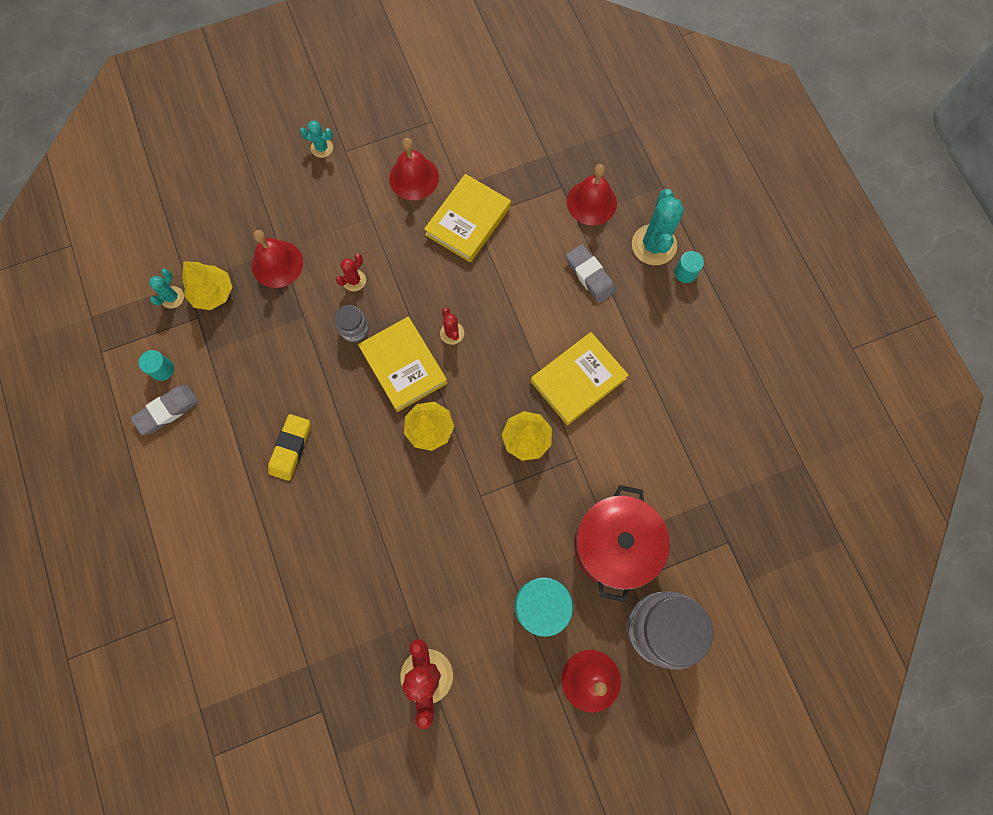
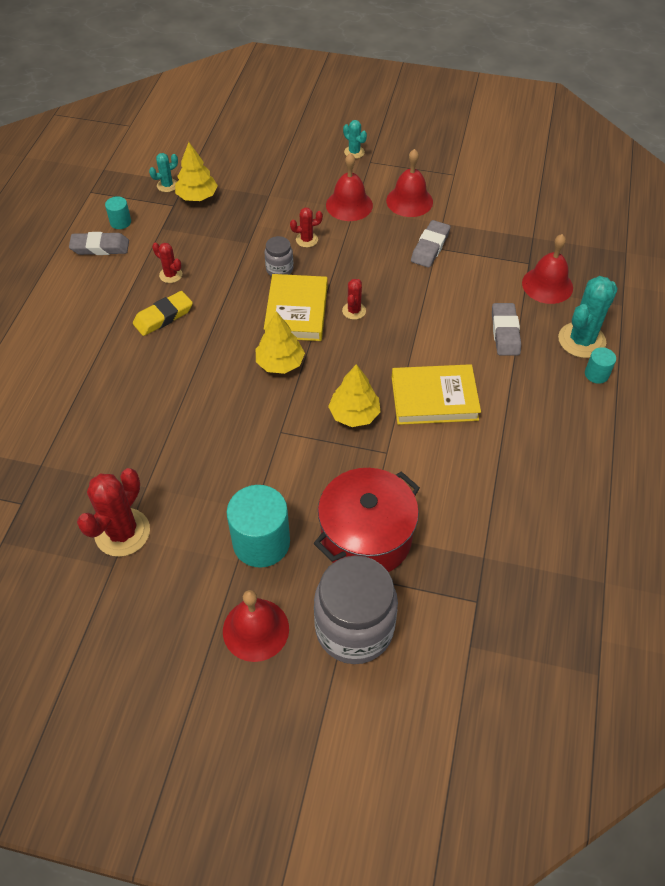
camera: 35 degrees right, 20 degrees down
red bell [252,230,303,288] -> red bell moved to [326,153,373,221]
yellow book [424,174,511,263] -> grey eraser [411,220,450,268]
none -> red cactus [152,243,182,283]

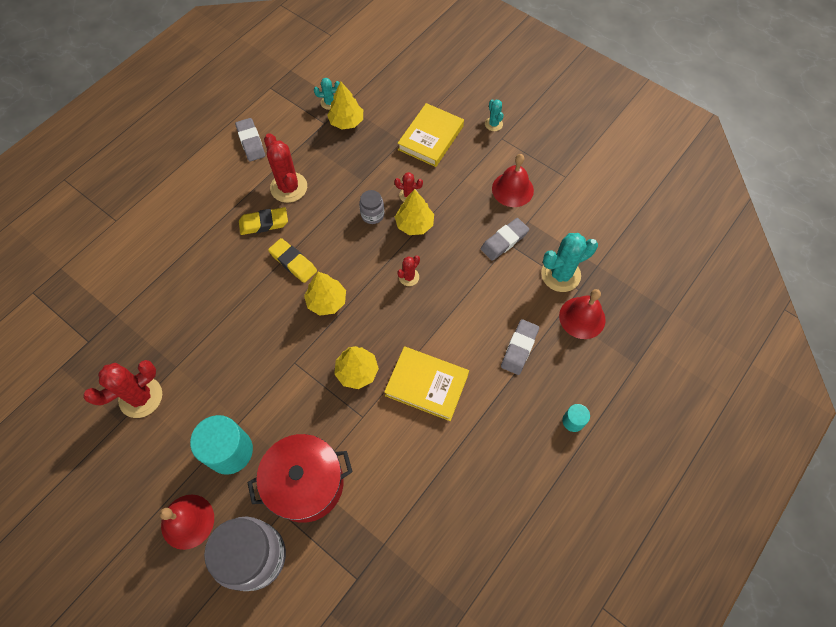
camera: 25 degrees right, 10 degrees up
grey eraser [69,232,129,255] -> grey eraser turned 45 degrees clockwise [235,118,265,161]
turquoise cylinder [105,196,131,229] -> none
red cactus [152,243,182,283] -> red cactus [264,133,307,203], size x1.93
yellow book [264,274,328,341] -> yellow book moved to [398,103,464,167]
red bell [326,153,373,221] -> none
turquoise cactus [558,276,618,358] -> turquoise cactus moved to [541,233,598,292]
none -> yellow eraser [268,238,317,283]
none -> yellow tree [395,189,434,235]

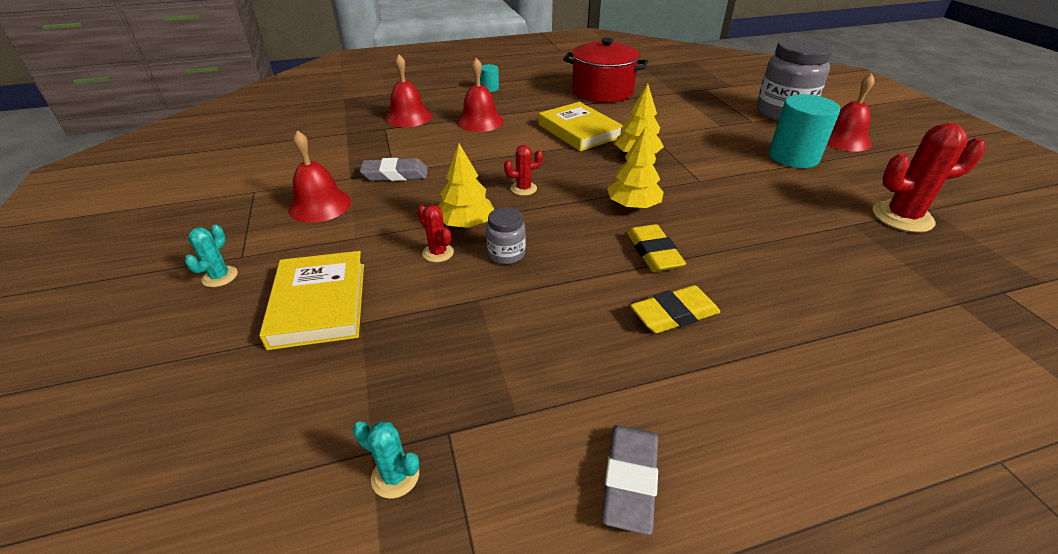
camera: 145 degrees left, 25 degrees down
yellow eraser [239,207,288,235] -> yellow eraser turned 45 degrees counterclockwise [630,285,720,333]
red pot [247,434,353,523] -> red pot moved to [563,38,648,103]
red cactus [264,133,307,203] -> none
yellow tree [327,81,363,129] -> none
yellow book [398,103,464,167] -> yellow book turned 75 degrees counterclockwise [259,251,364,350]
grey eraser [501,319,539,375] -> red bell [457,58,504,132]
turquoise cactus [541,233,598,292] -> none

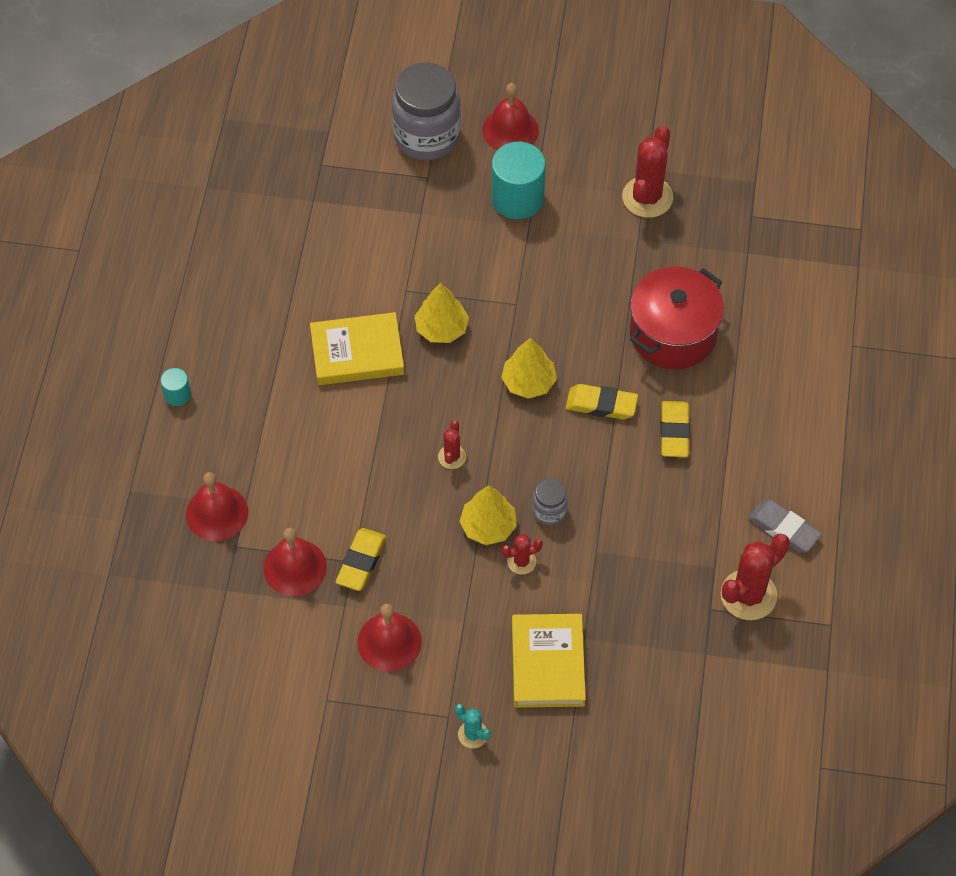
camera: 65 degrees left, 20 degrees up
yellow book [259,251,364,350] -> yellow book turned 75 degrees clockwise [512,614,586,708]
turquoise cactus [353,421,419,499] -> none
grey eraser [360,158,428,181] -> yellow eraser [336,528,386,591]
red bell [457,58,504,132] -> red bell moved to [264,528,327,596]
red pot [563,38,648,103] -> red pot moved to [630,267,724,369]
none -> red cactus [721,534,790,620]

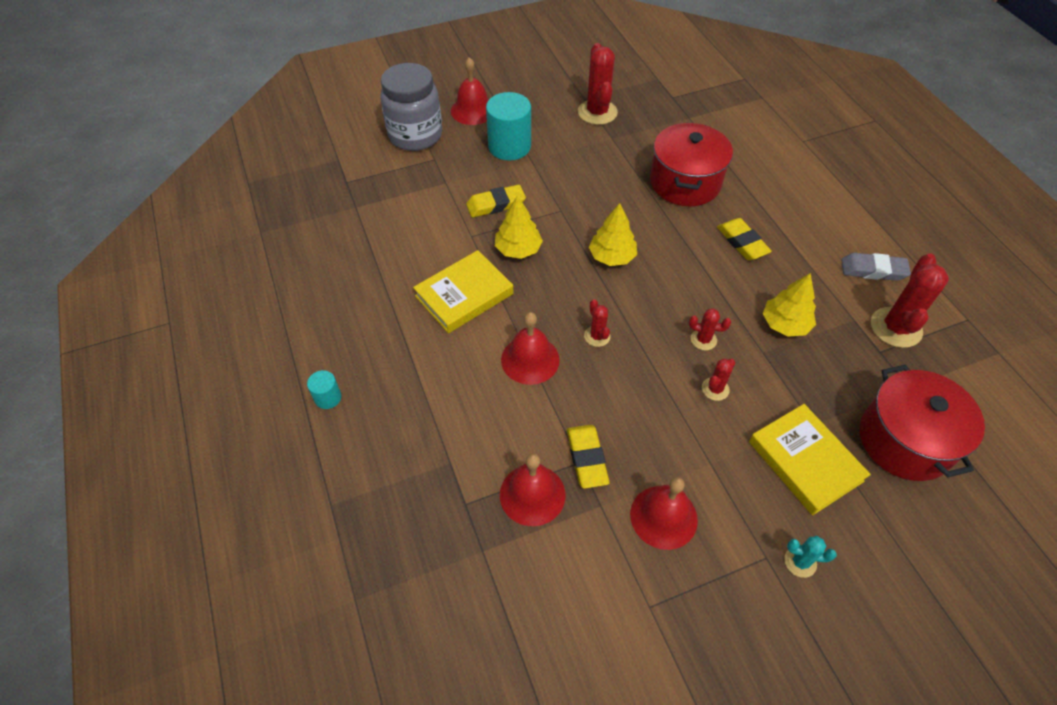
camera: 30 degrees left, 5 degrees down
red bell [186,472,248,541] -> red bell moved to [501,312,560,385]
yellow tree [459,485,517,545] -> yellow tree moved to [763,273,816,337]
grey jar [532,479,568,525] -> red cactus [689,309,731,351]
yellow eraser [566,384,638,420] -> yellow eraser moved to [466,184,526,217]
none -> red pot [860,365,985,481]

